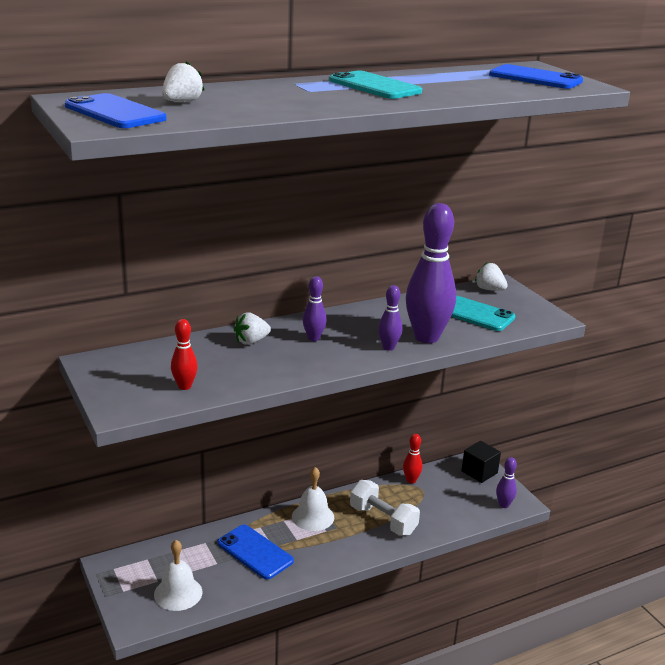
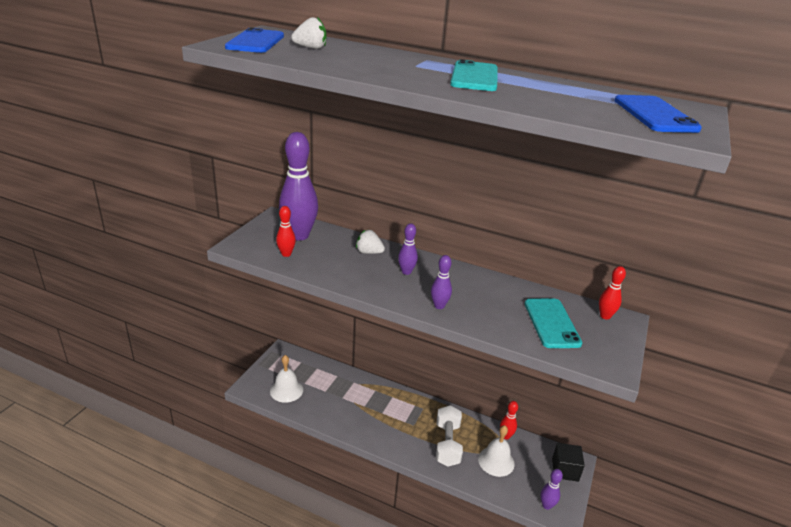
camera: 50 degrees right, 5 degrees up
blue phone [217,525,294,579] -> none
white bell [292,467,334,531] -> white bell moved to [478,425,515,477]
purple bowling pin [406,203,456,343] -> purple bowling pin moved to [279,132,318,241]
white strawberry [475,262,508,291] -> red bowling pin [599,266,626,320]

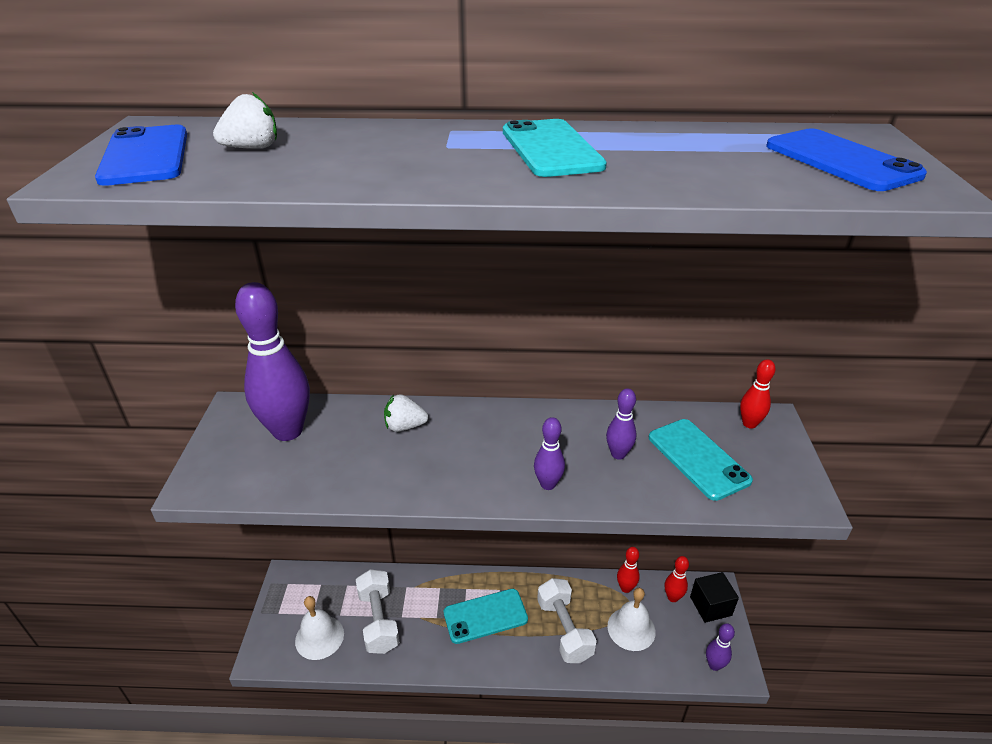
camera: 20 degrees left, 5 degrees up
red bowling pin [276,206,296,257] -> red bowling pin moved to [665,556,689,602]
purple bowling pin [398,223,418,275] -> purple bowling pin moved to [606,388,637,460]
none -> white dumbbell [356,569,400,654]
none -> turquoise phone [444,589,528,644]

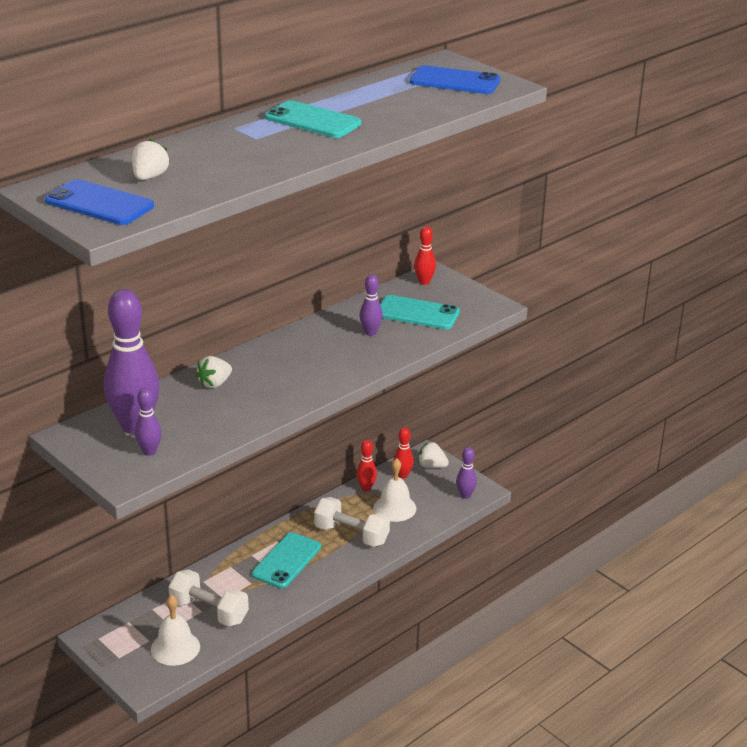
camera: 45 degrees left, 5 degrees down
purple bowling pin [534,417,565,490] -> purple bowling pin moved to [135,388,162,456]
black cube [690,572,739,623] -> white strawberry [418,442,449,468]

